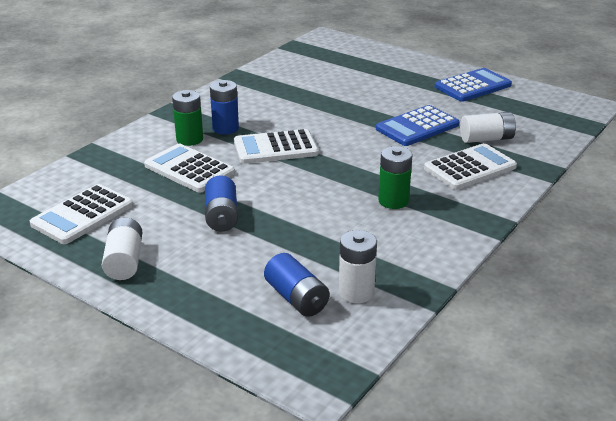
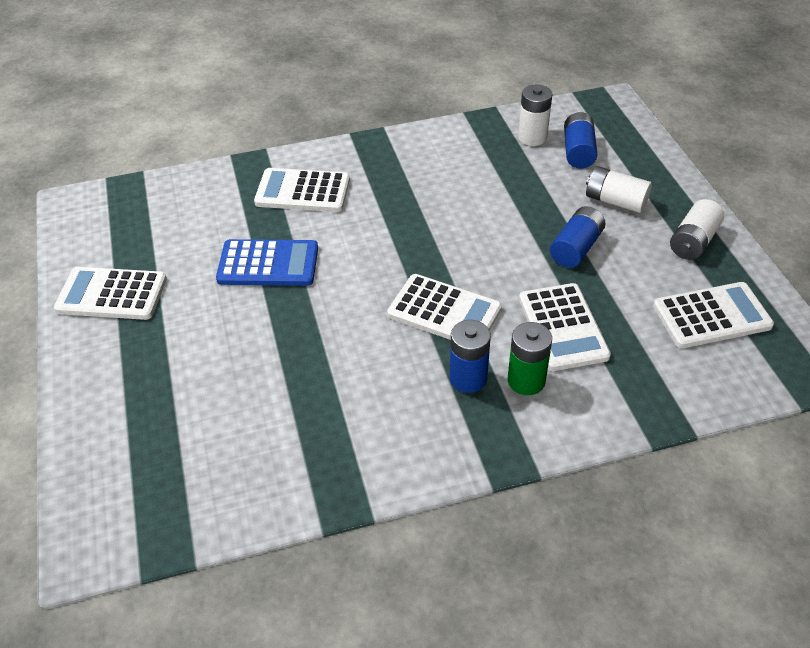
camera: 140 degrees left, 15 degrees up
green battery [378,146,413,209] -> none
blue calculator [435,68,512,102] -> white calculator [54,267,167,320]
white battery [460,112,516,143] -> white battery moved to [586,166,652,213]

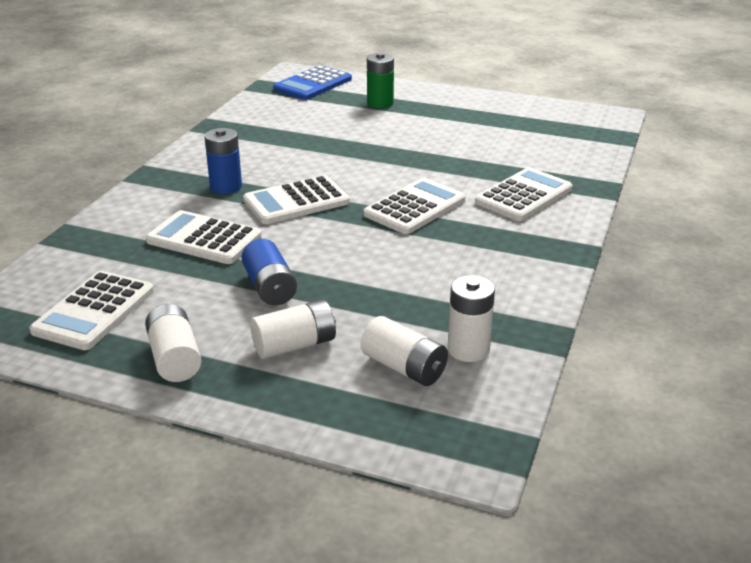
camera: 125 degrees right, 15 degrees down
white calculator [54,267,167,320] -> white calculator moved to [364,178,465,234]
blue calculator [216,239,318,286] -> blue calculator moved to [273,65,352,100]
green battery [508,322,552,395] -> green battery moved to [367,53,394,108]
blue battery [564,112,597,168] -> white battery [361,316,448,386]

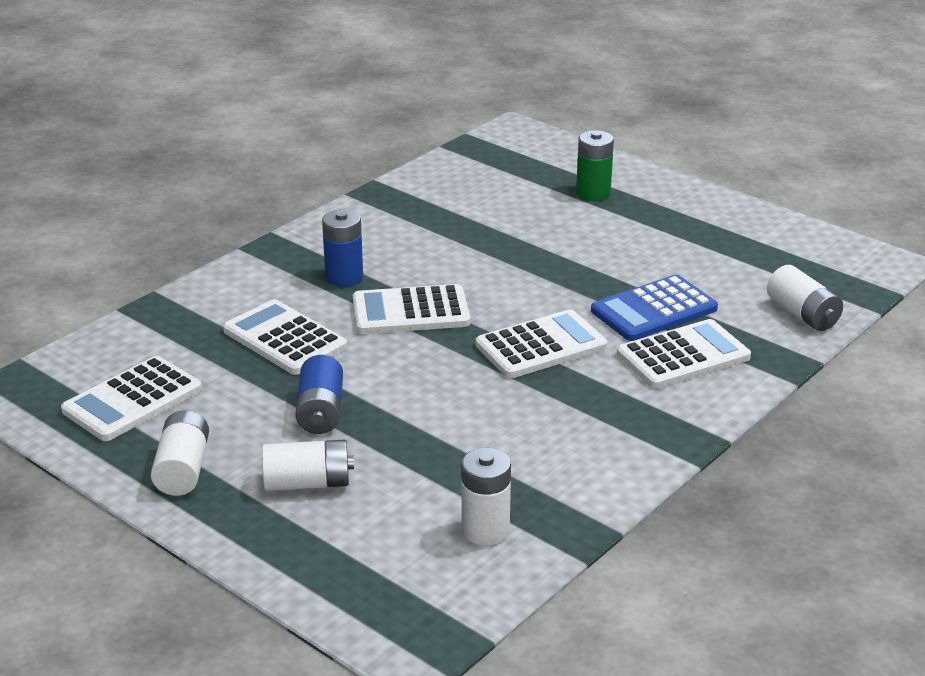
camera: 20 degrees right, 0 degrees up
blue calculator [273,65,352,100] -> blue calculator moved to [591,275,718,341]
white battery [361,316,448,386] -> white battery moved to [767,265,843,331]

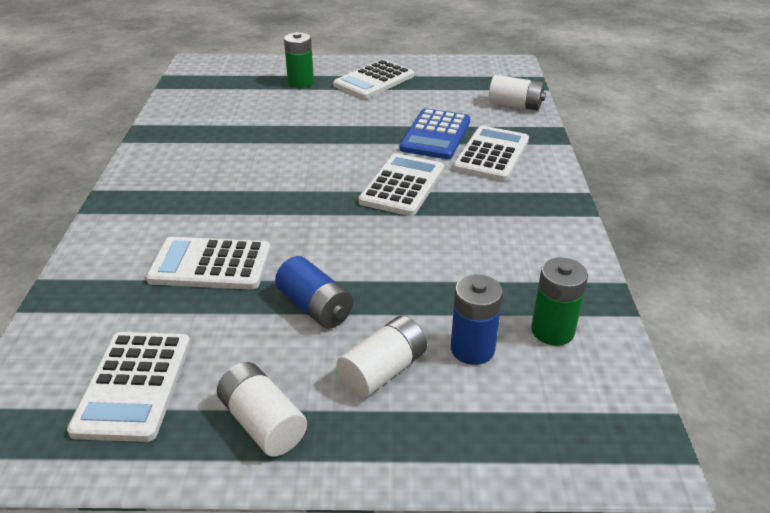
camera: 40 degrees left, 5 degrees up
blue battery [322,209,363,287] -> blue battery moved to [451,275,503,365]
white calculator [353,284,470,334] -> white calculator moved to [333,59,414,99]
white battery [461,448,511,545] -> green battery [531,258,588,346]

